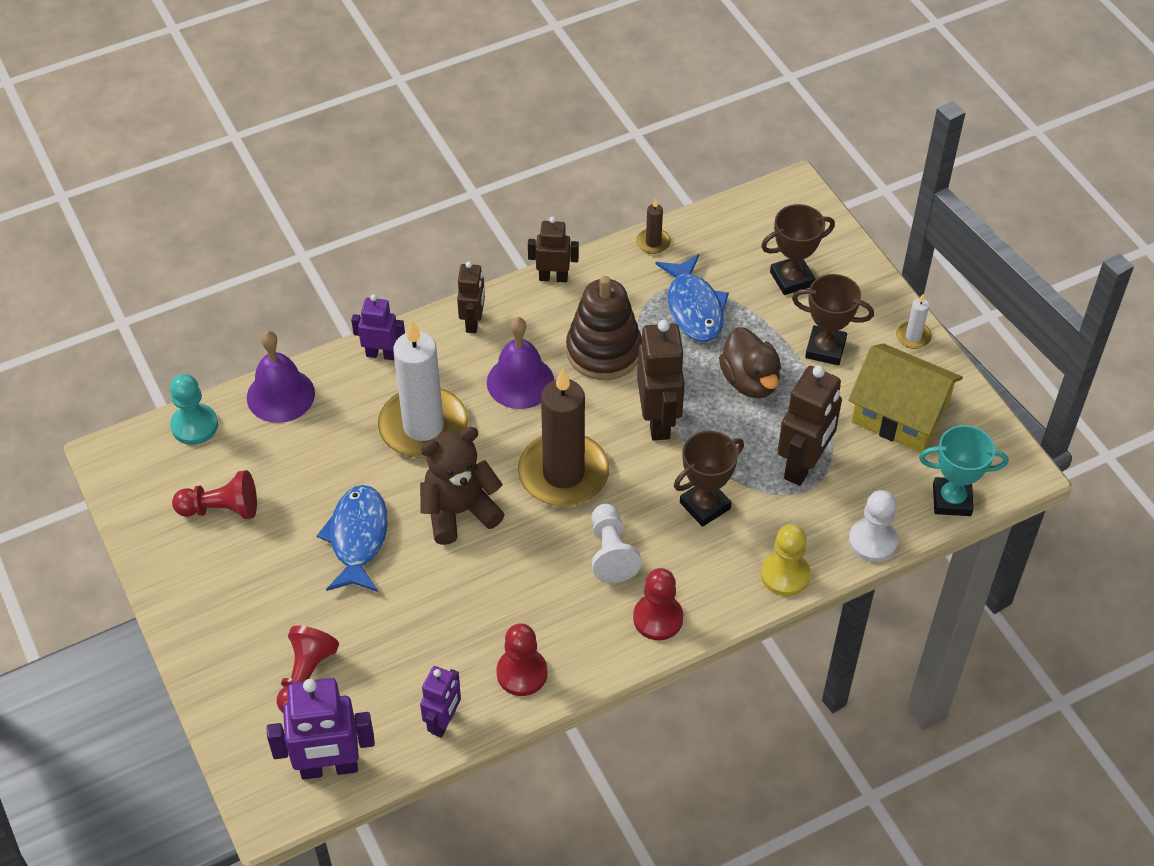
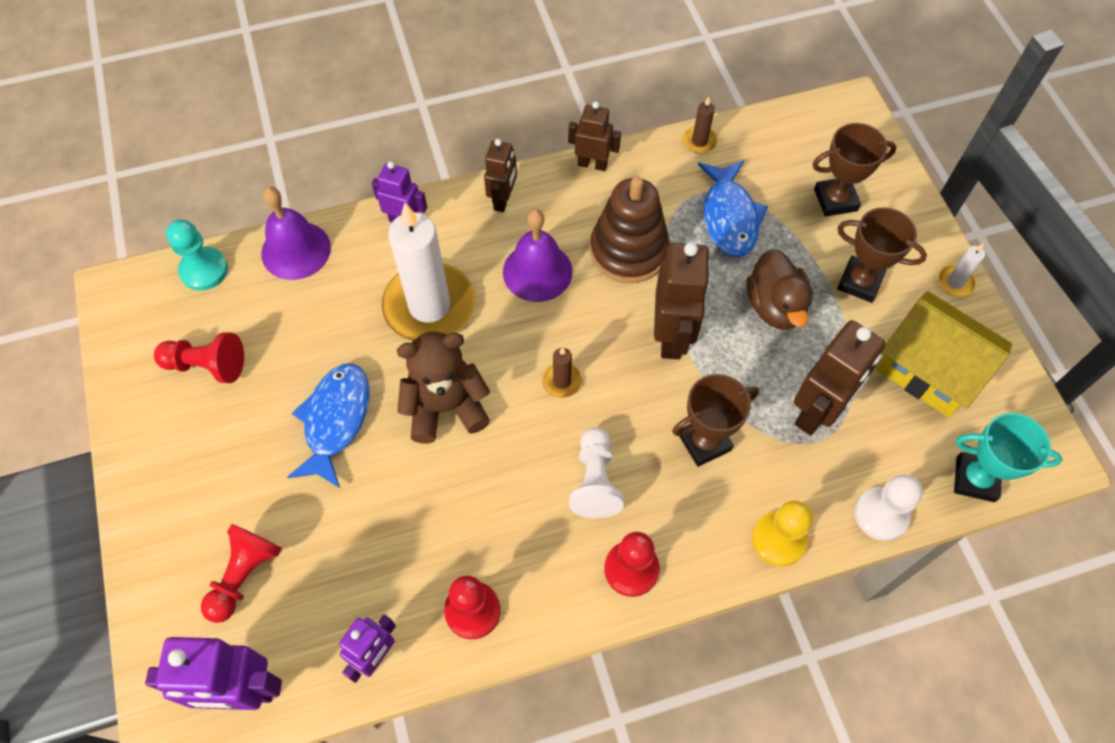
camera: 10 degrees right, 10 degrees up
brown candle [518,368,610,506] -> brown candle [542,347,582,398], size x0.41

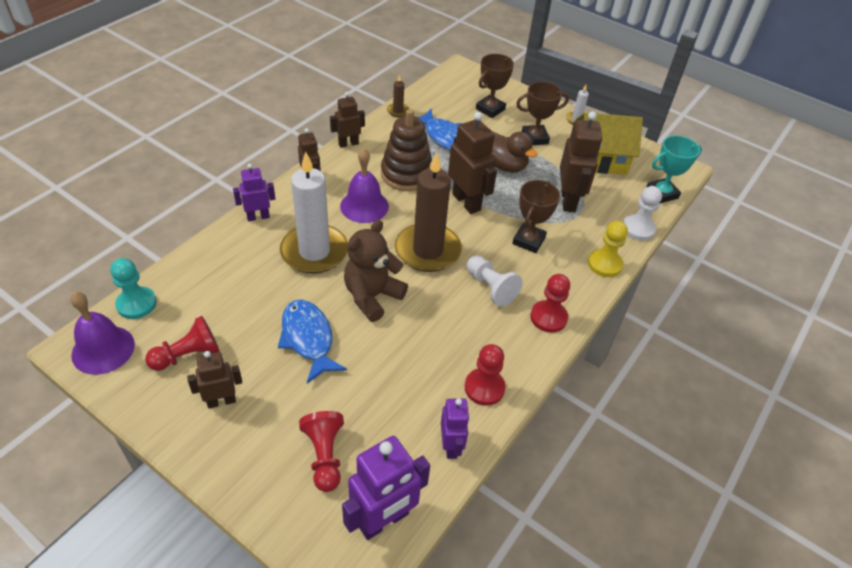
camera: 40 degrees left, 15 degrees down
purple bell [261,187,331,280] -> purple bell moved to [70,292,135,375]
brown candle [542,347,582,398] -> brown candle [395,152,462,272], size x2.43
none -> brown robot [187,351,242,408]

